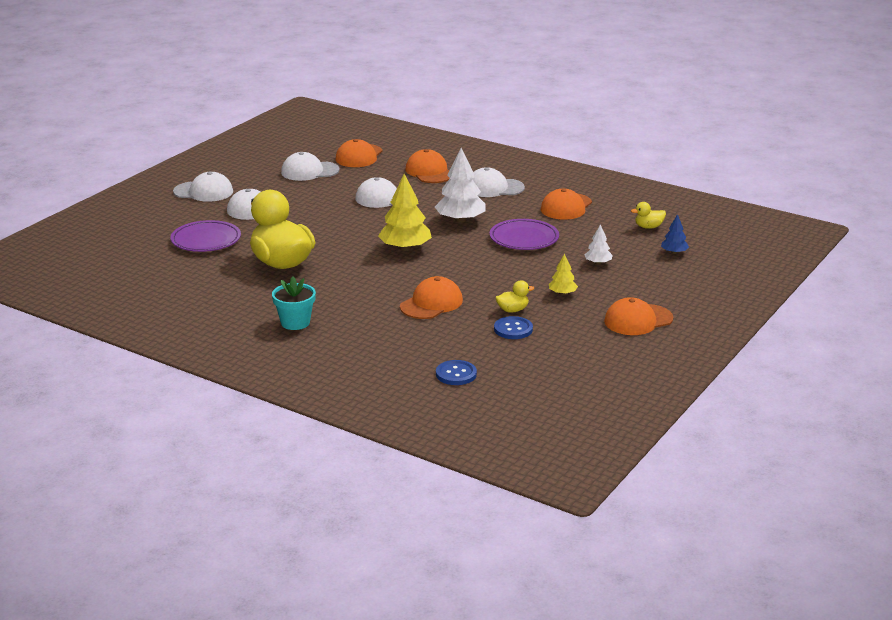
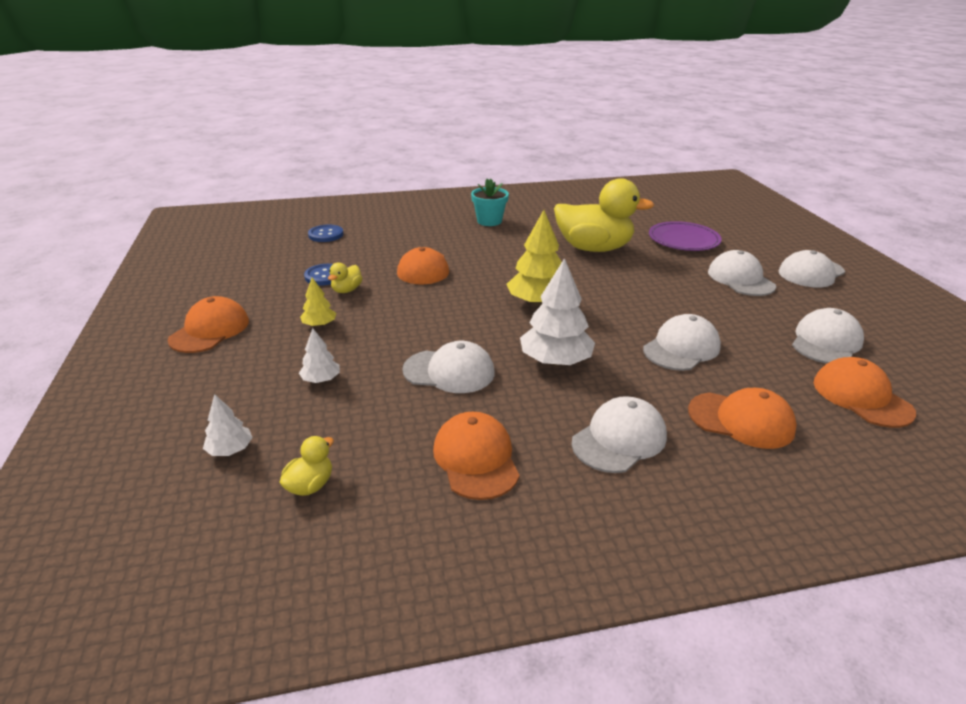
camera: 135 degrees right, 5 degrees up
purple plate [490,219,559,250] -> white cap [402,341,495,393]
blue tree [661,214,689,254] -> white tree [203,394,253,456]

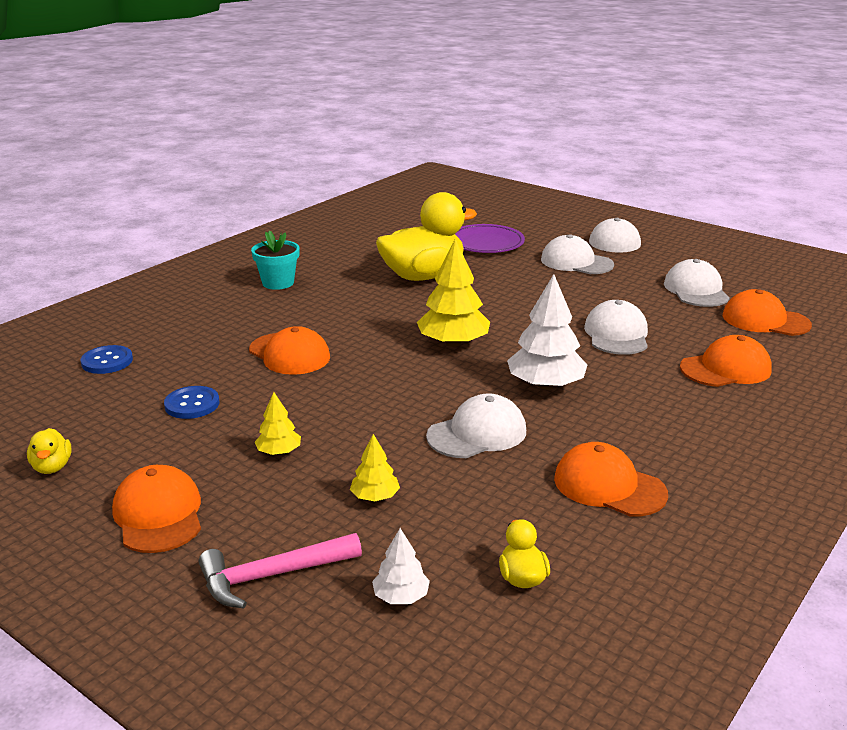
camera: 40 degrees left, 5 degrees down
white tree [299,328,340,383] -> yellow tree [350,434,400,501]
yellow duck [328,263,362,293] -> yellow duck moved to [27,428,71,474]
white cap [572,396,667,473] -> none
none -> pink hammer [199,533,362,609]

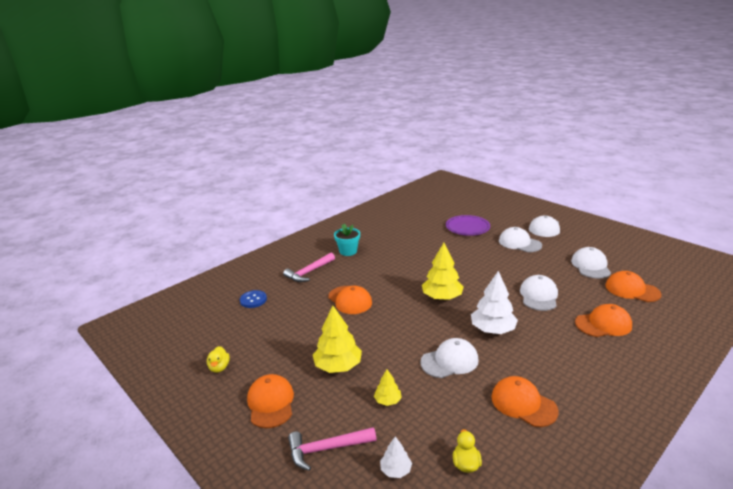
camera: 10 degrees right, 0 degrees up
blue button [164,386,219,419] -> none
yellow tree [254,392,301,455] -> yellow tree [313,306,362,373], size x1.93
yellow duck [376,192,477,281] -> none
none -> pink hammer [283,253,335,282]

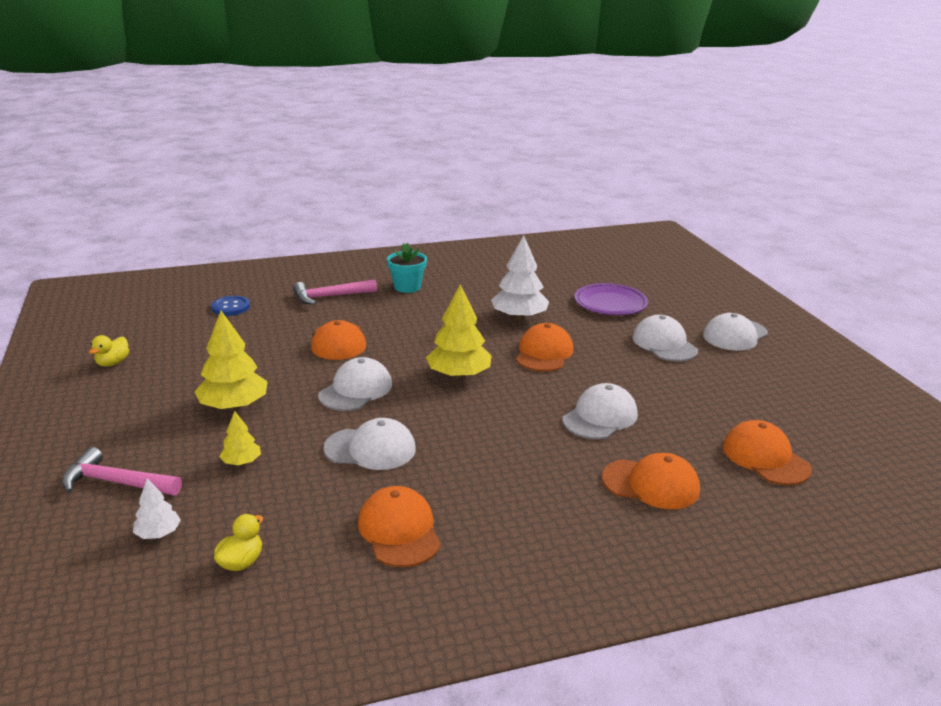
camera: 25 degrees right, 0 degrees up
orange cap [247,374,294,428] -> orange cap moved to [516,323,573,372]
white tree [471,271,518,334] -> white tree moved to [491,235,549,320]
white cap [571,247,611,279] -> white cap moved to [318,357,392,411]

